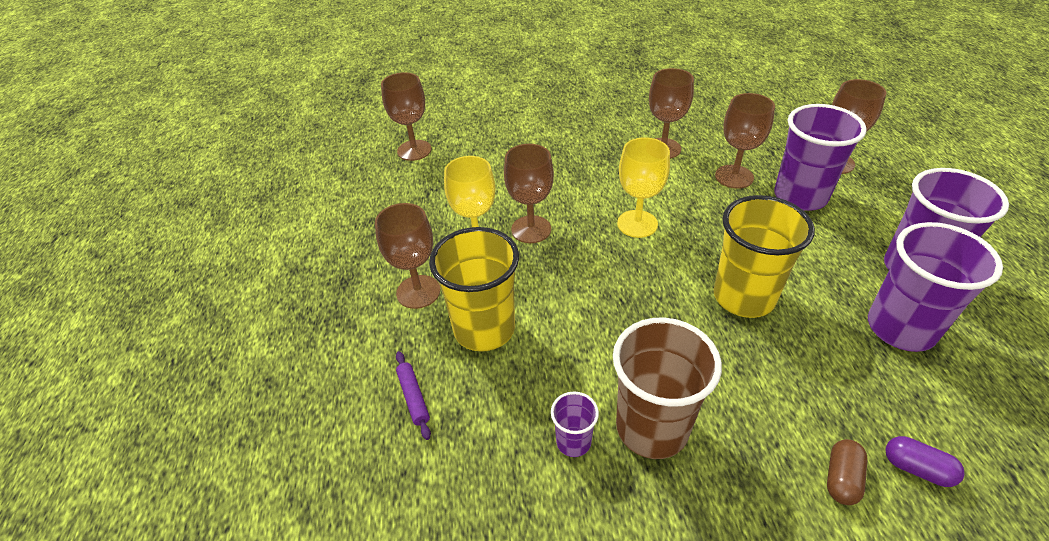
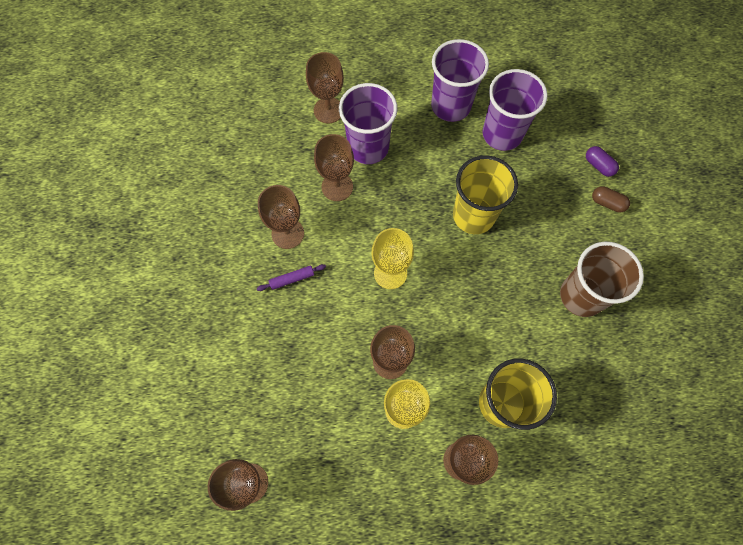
camera: 90 degrees left, 25 degrees up
purple rolling pin [396,351,431,440] -> purple rolling pin moved to [257,264,326,291]
purple cup [551,391,599,457] -> none
purple capsule [885,436,964,487] -> purple capsule turned 75 degrees counterclockwise [586,146,619,177]

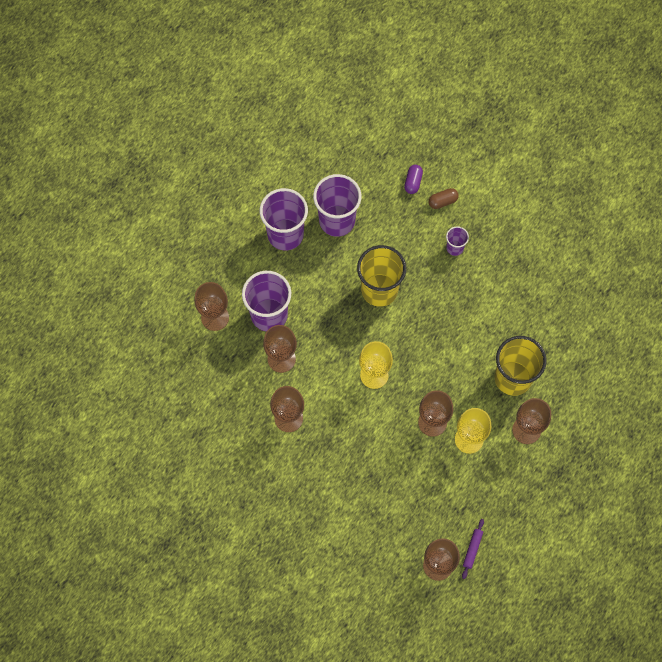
camera: 50 degrees left, 0 degrees up
purple rolling pin [257,264,326,291] -> purple rolling pin moved to [462,519,484,579]
brown cup [560,242,644,317] -> none
purple capsule [586,146,619,177] -> purple capsule turned 75 degrees counterclockwise [404,165,423,194]
none -> purple cup [446,226,469,256]

